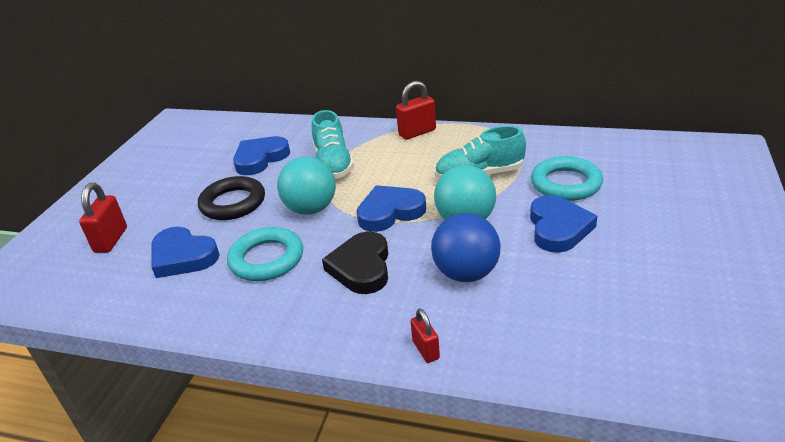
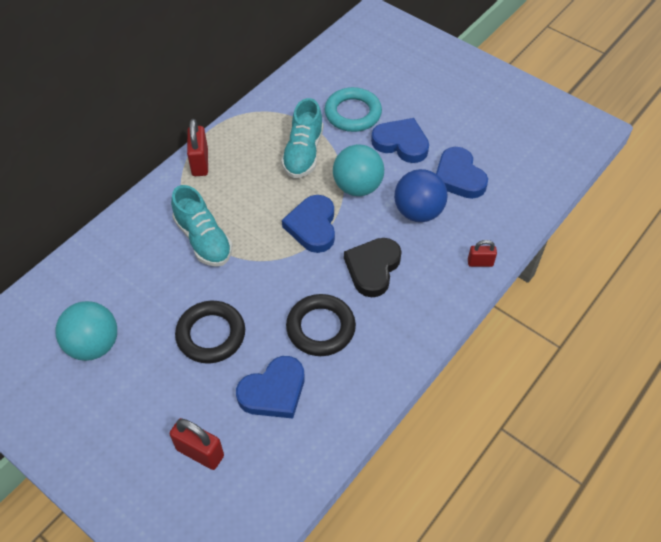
camera: 70 degrees left, 20 degrees up
turquoise ring [227,227,303,281] -> black ring [286,294,356,356]
blue heart [233,136,290,175] -> blue heart moved to [436,147,488,199]
turquoise ball [277,156,336,215] -> turquoise ball moved to [55,301,117,361]
turquoise shoe [312,110,354,179] -> turquoise shoe turned 45 degrees clockwise [171,185,232,267]
black heart [322,232,388,294] -> black heart turned 90 degrees clockwise [344,238,402,297]

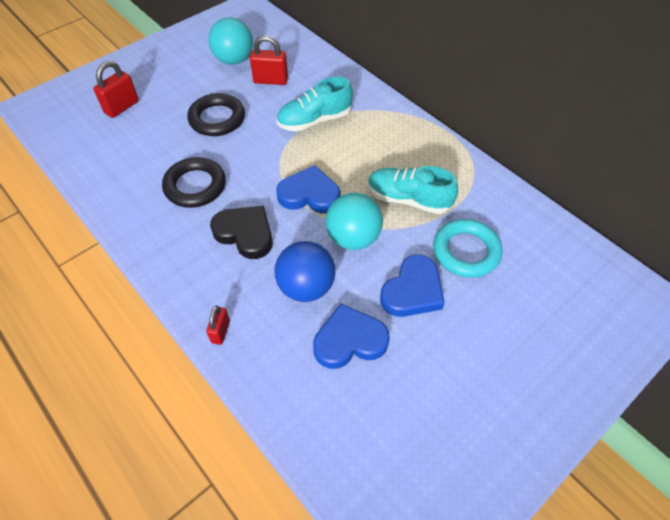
camera: 100 degrees right, 0 degrees up
red padlock [187,119,208,176] -> red padlock moved to [250,35,288,85]
blue heart [236,356,304,419] -> none

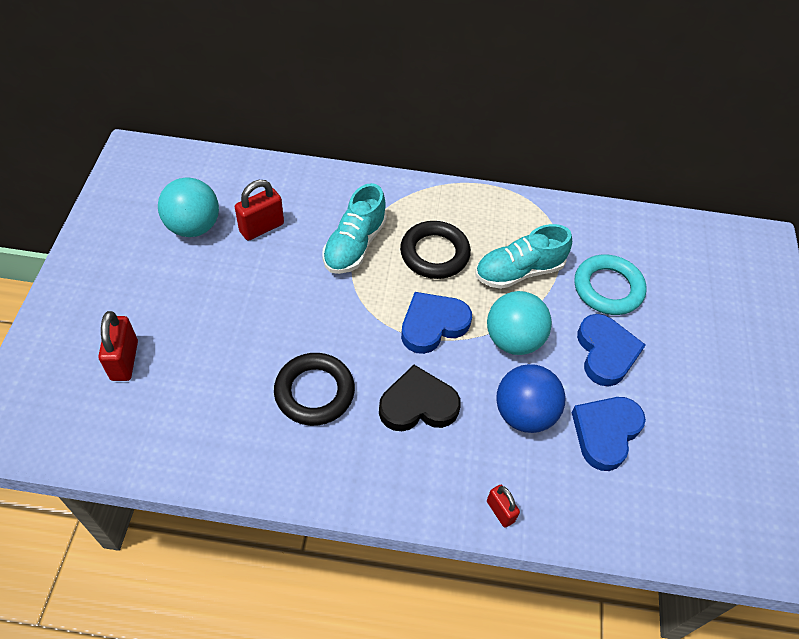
camera: 45 degrees left, 0 degrees up
black ring [187,93,245,136] -> black ring moved to [400,221,471,279]

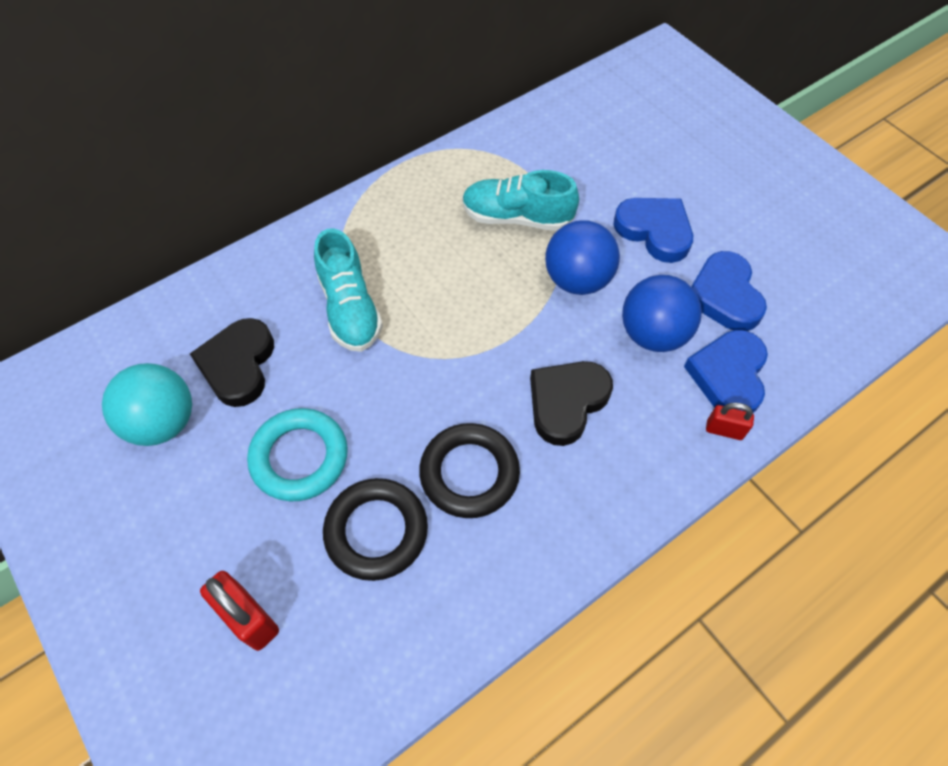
camera: 40 degrees left, 5 degrees up
red padlock [235,180,284,241] -> black heart [190,318,274,407]
black ring [400,221,471,279] -> black ring moved to [323,478,428,581]
blue heart [401,292,472,354] -> blue heart moved to [684,330,768,413]
turquoise shoe [475,224,572,289] -> turquoise shoe turned 75 degrees clockwise [462,170,579,231]
turquoise ball [487,291,552,355] -> blue ball [545,220,620,295]
turquoise ring [575,254,646,315] -> turquoise ring moved to [247,408,348,501]

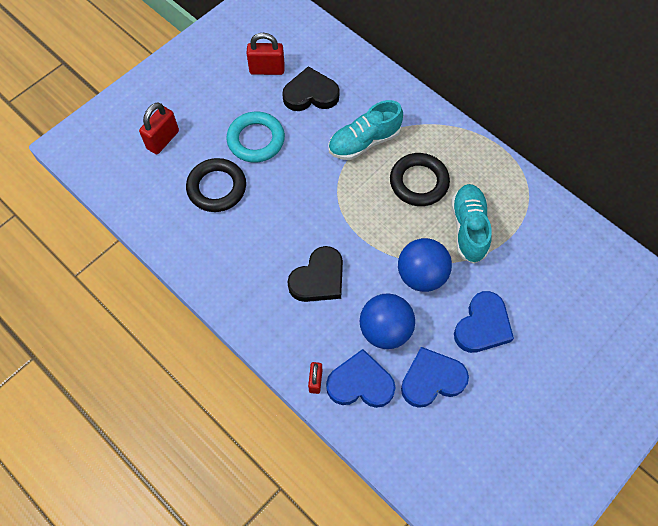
camera: 80 degrees right, 5 degrees up
turquoise ball [102,363,192,446] -> red padlock [247,33,285,75]
black ring [419,423,520,518] -> black ring moved to [390,153,450,206]
black heart [530,361,613,446] -> black heart turned 105 degrees clockwise [287,246,343,302]

